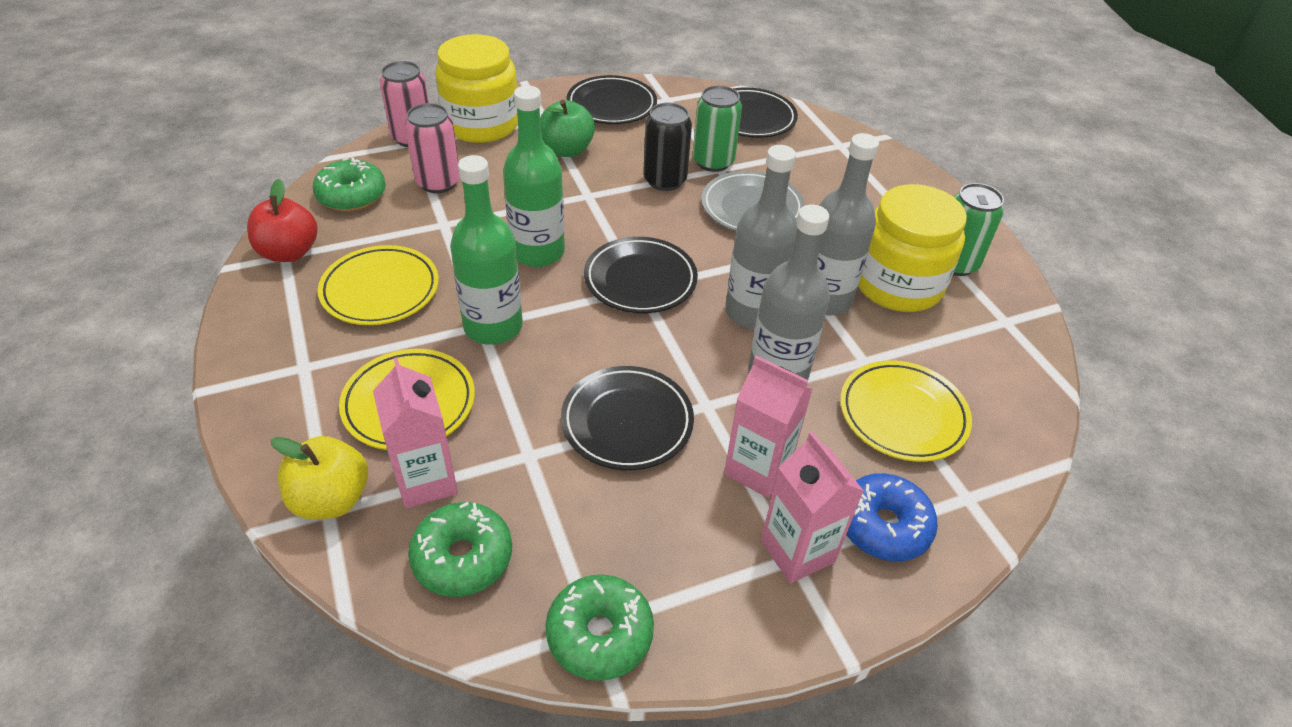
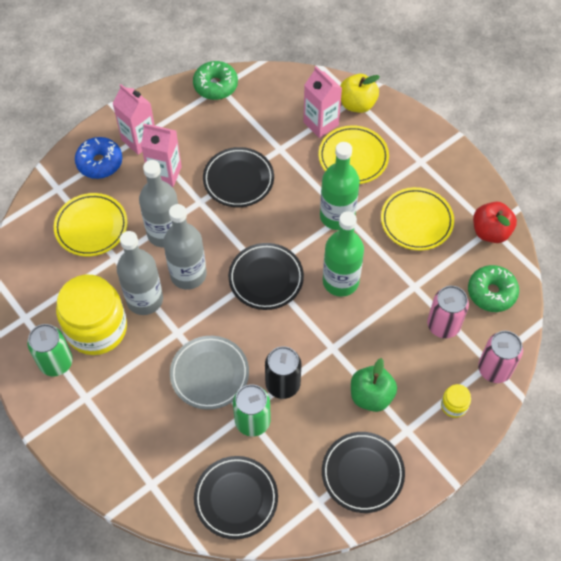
camera: 165 degrees right, 15 degrees up
green donut [408,502,512,597] -> none
yellow jar [435,34,518,143] -> yellow jar [441,384,471,418], size x0.42

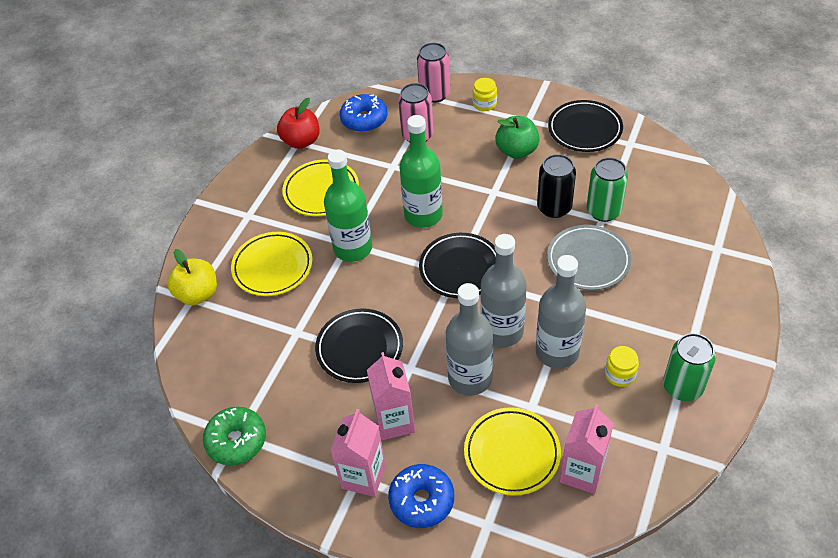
camera: 115 degrees left, 10 degrees down
yellow jar [56,275,127,355] -> yellow jar [605,346,639,387], size x0.42
black plate [194,456,278,540] -> none
pink carton [303,66,342,138] -> pink carton moved to [560,404,614,494]
green donut [468,265,519,312] -> blue donut [340,94,387,132]

